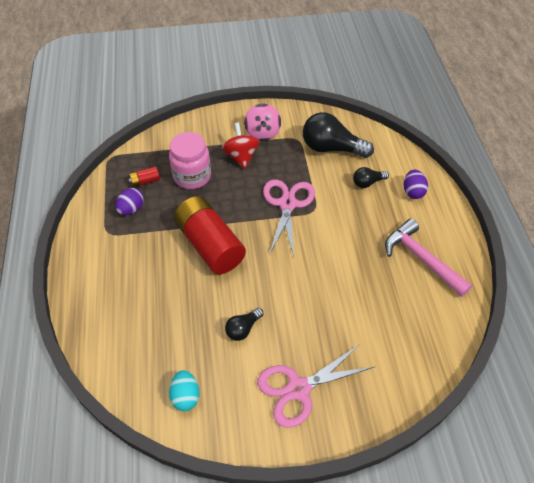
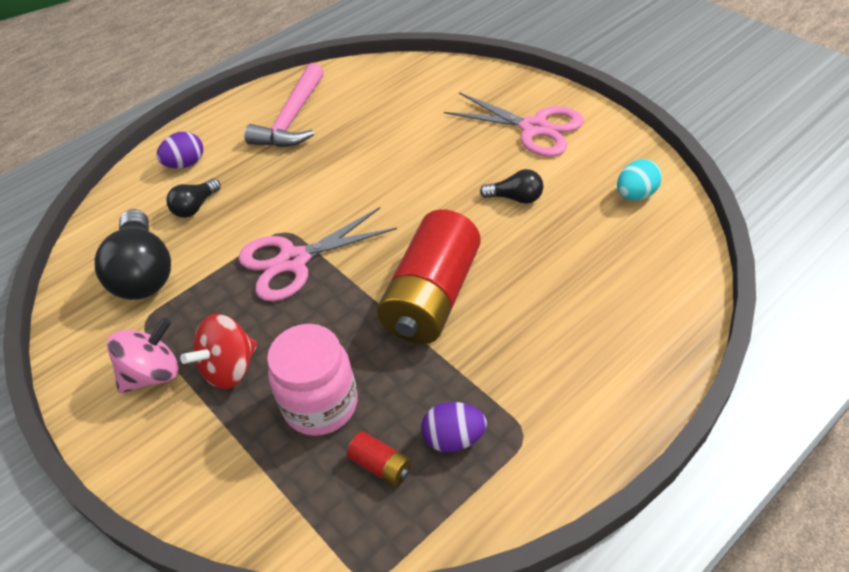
camera: 120 degrees left, 5 degrees down
black light bulb [353,167,389,188] -> black light bulb turned 90 degrees clockwise [166,178,221,218]

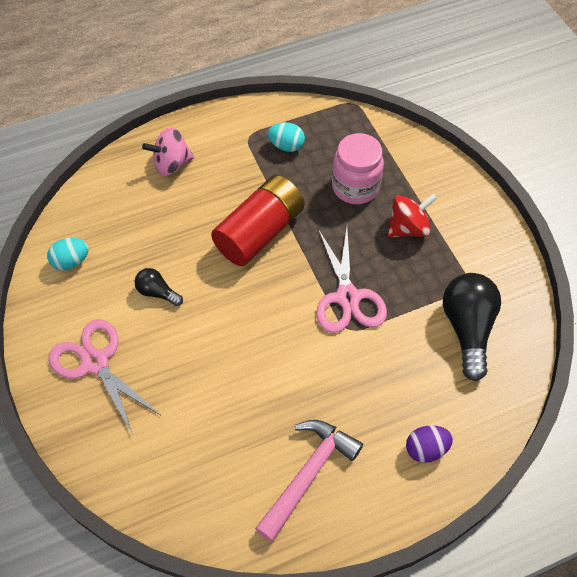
camera: 165 degrees left, 10 degrees up
pink spinning top [107,318,179,394] -> pink spinning top moved to [142,127,194,176]
black light bulb [166,178,221,218] -> none
pink scissors [238,207,397,301] -> pink scissors turned 90 degrees clockwise [316,228,387,333]
red battery [347,431,412,486] -> none
purple egg [421,402,487,452] -> turquoise egg [268,122,305,152]

